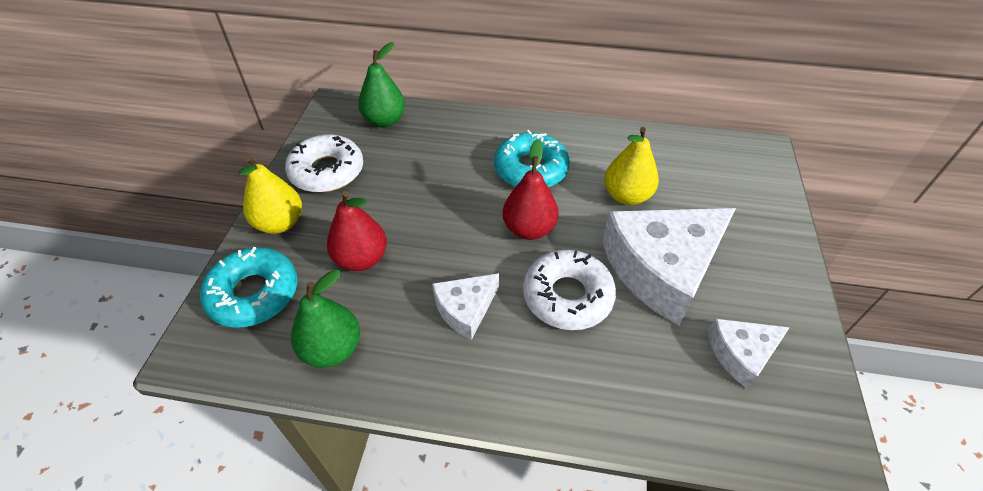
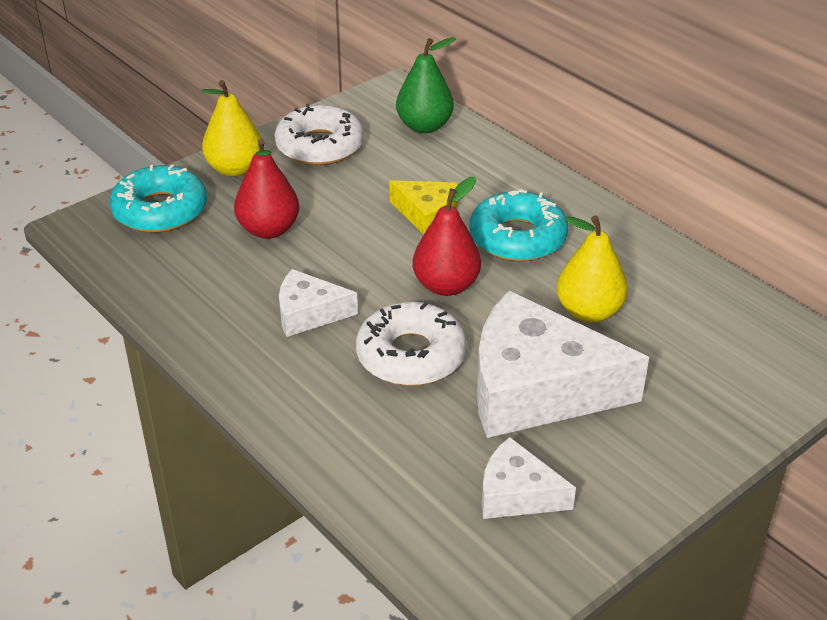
camera: 40 degrees right, 10 degrees down
green pear [291,269,360,368] -> none
none -> yellow cheese [390,180,459,235]

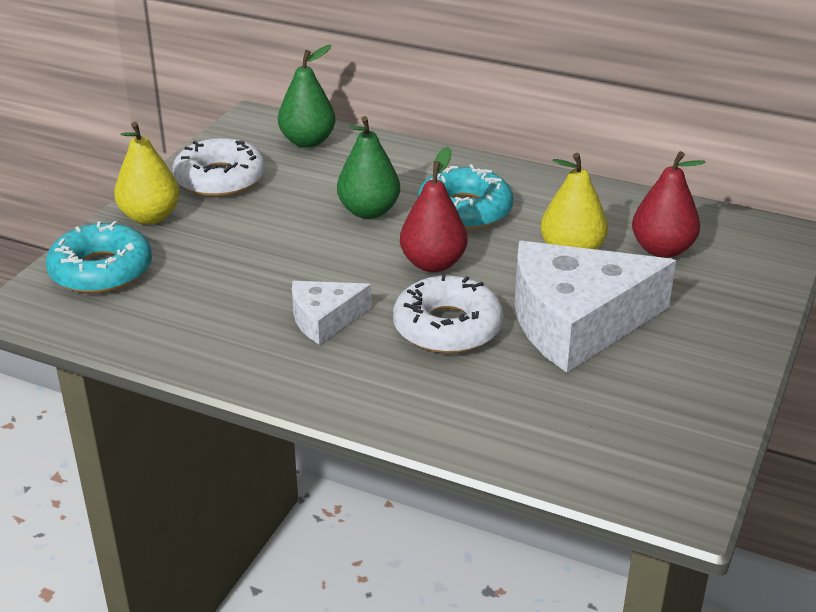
camera: 25 degrees left, 5 degrees down
red pear [234,139,299,239] -> red pear moved to [632,151,705,258]
yellow cheese [390,180,459,235] -> green pear [337,116,400,219]
white cheese [482,437,576,519] -> none

